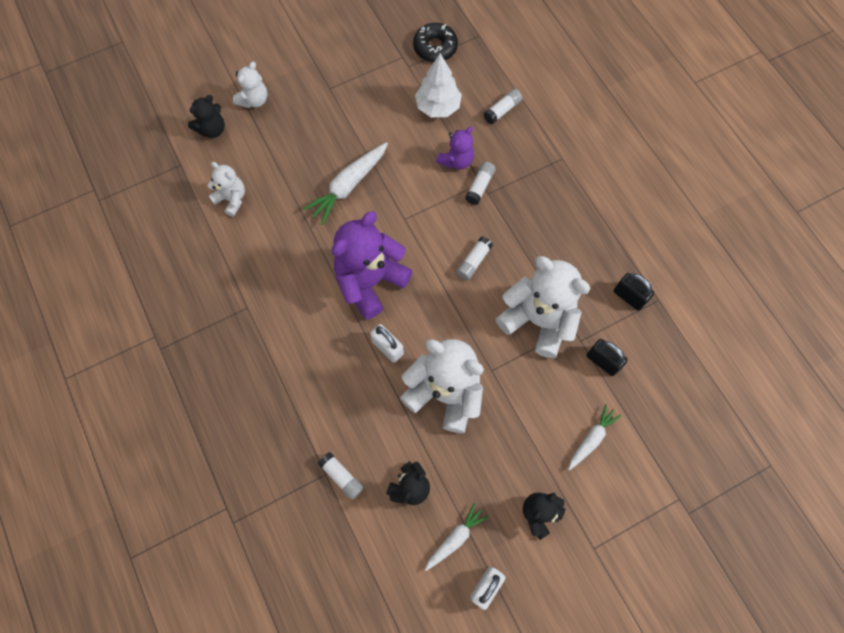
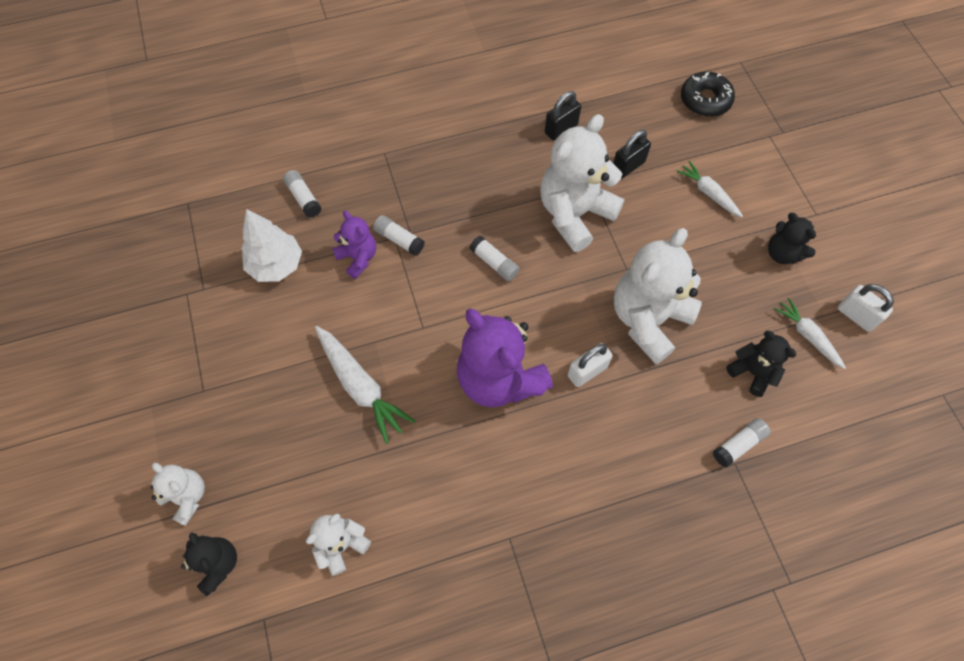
camera: 80 degrees left, 5 degrees down
black donut [413,23,458,62] -> black donut moved to [681,72,735,117]

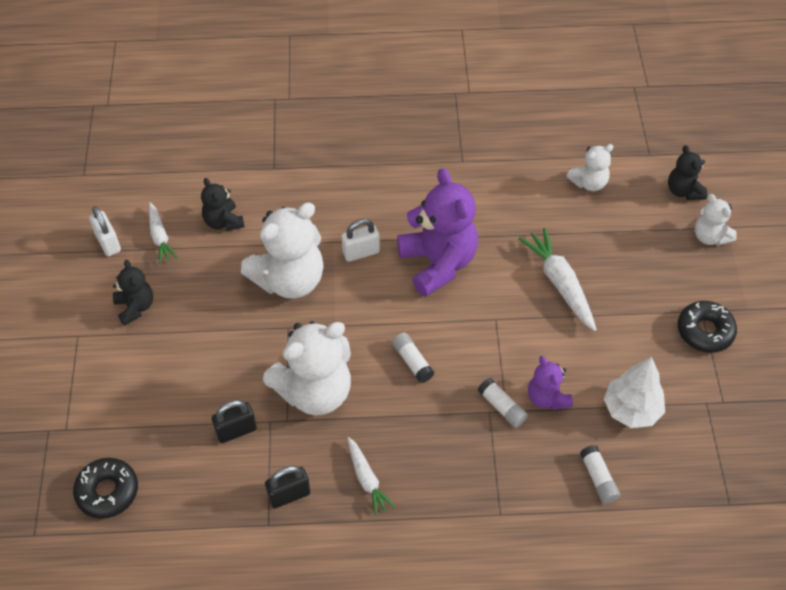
camera: 165 degrees left, 10 degrees down
white carrot [677,161,743,217] -> white carrot moved to [348,437,395,516]
white glue stick [713,418,771,468] -> none
none -> black donut [677,301,737,353]

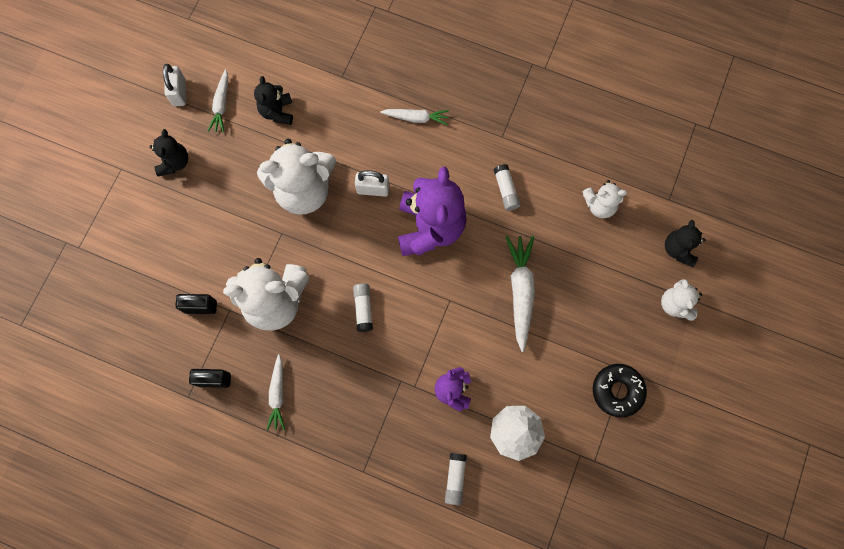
camera: 25 degrees right, 20 degrees up
black donut [73,458,138,519] -> none
white glue stick [478,378,528,428] -> white glue stick moved to [494,164,521,211]
none -> white carrot [380,109,449,125]

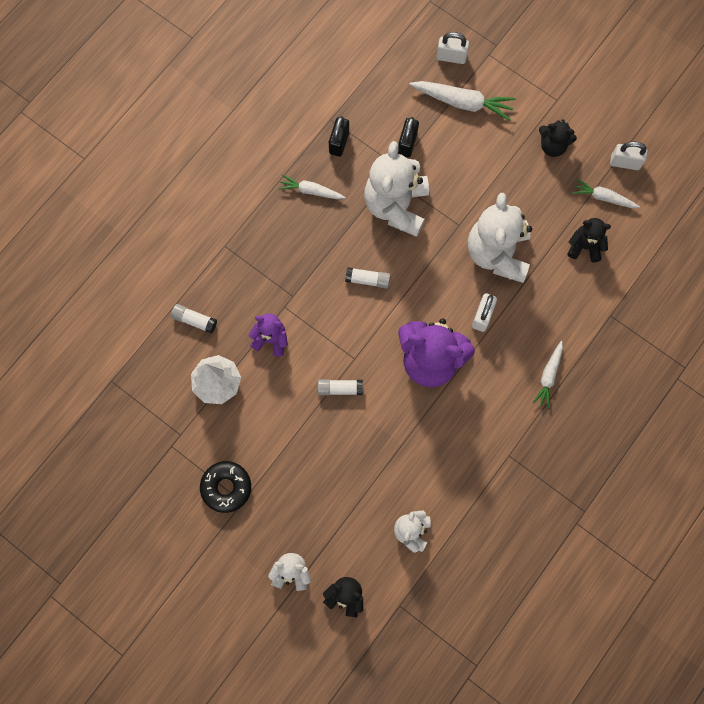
camera: 105 degrees right, 0 degrees up
white glue stick [494,164,521,211] -> white glue stick moved to [318,379,363,395]
white carrot [506,236,535,352] -> white carrot moved to [409,81,516,121]
none -> white padlock [436,32,469,64]

